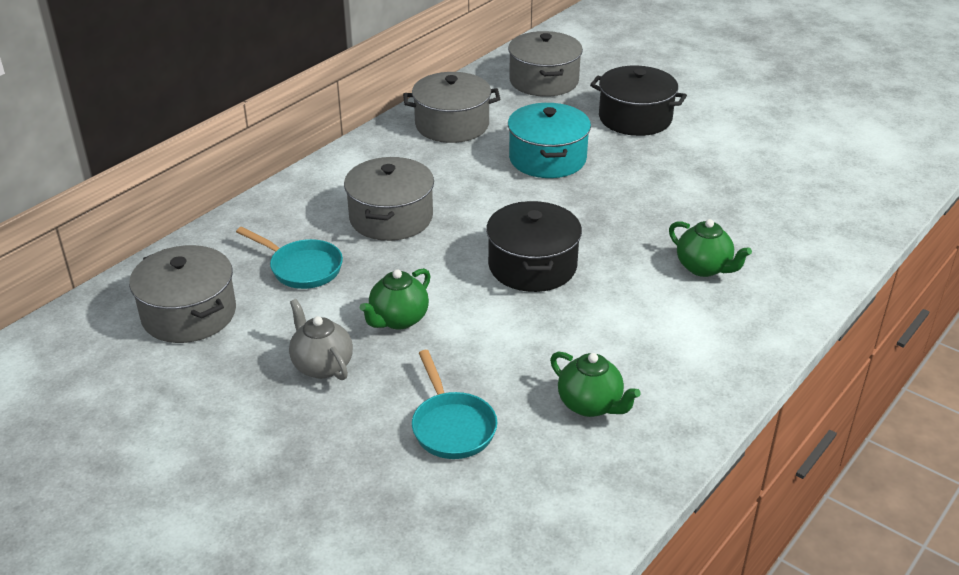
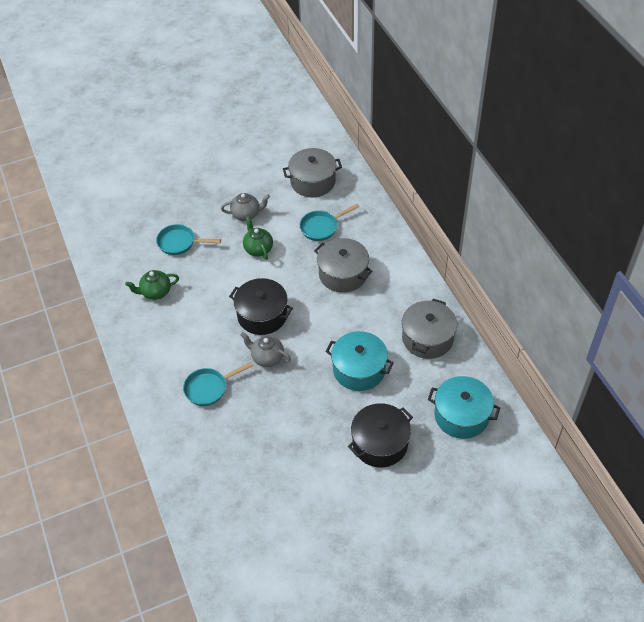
camera: 120 degrees right, 15 degrees up
grey pot [508,31,583,97] -> turquoise pot [428,376,500,439]
green teapot [669,219,752,277] -> turquoise pan [183,362,253,406]
none -> grey teapot [240,332,291,367]

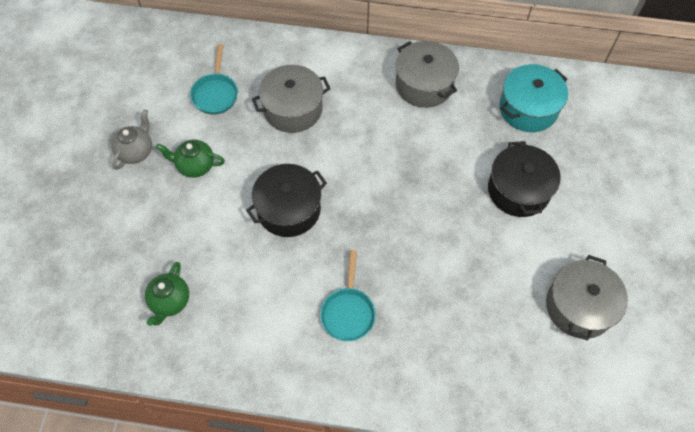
camera: 60 degrees left, 10 degrees up
turquoise pan [156,224,221,255] -> none
grey teapot [240,332,291,367] -> none
grey pot [283,148,342,197] -> grey pot moved to [546,255,628,341]
turquoise pot [325,331,394,391] -> none

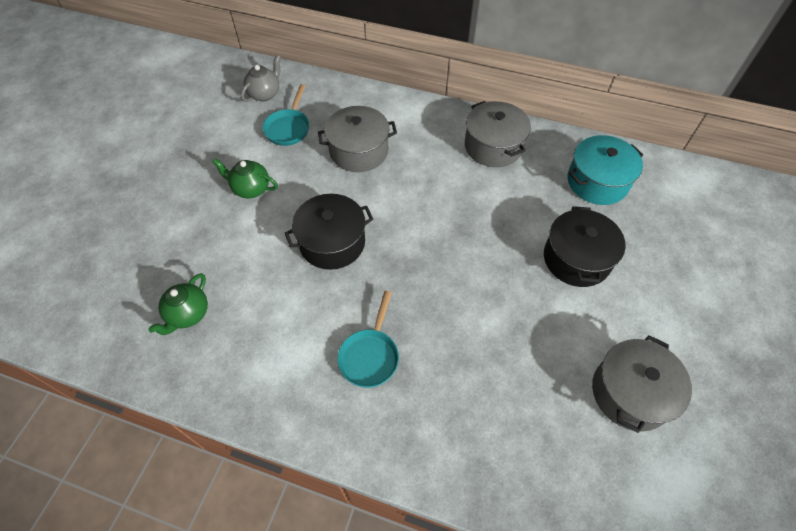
camera: 10 degrees right, 5 degrees down
grey teapot [112,110,152,170] -> grey teapot moved to [241,55,280,102]

